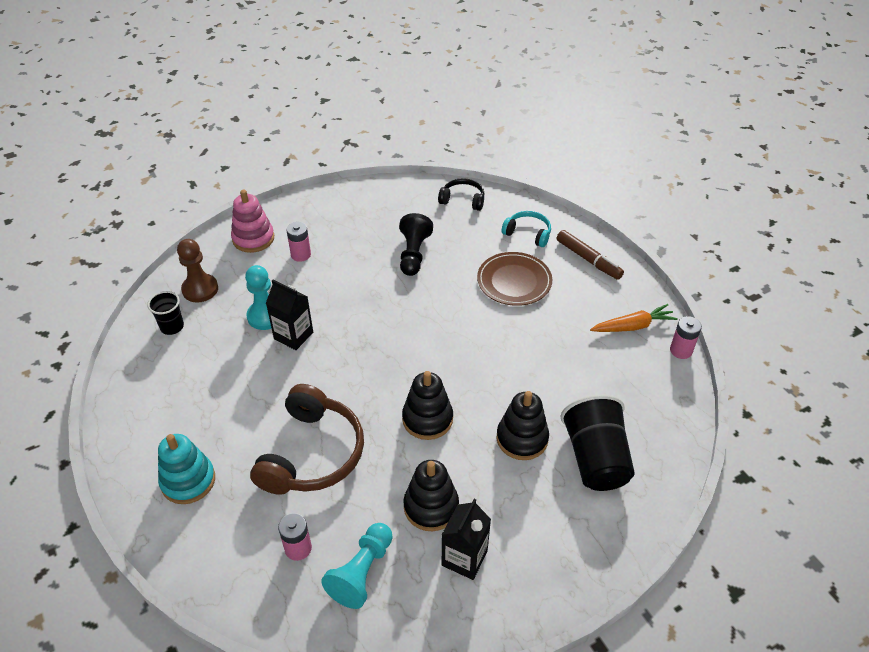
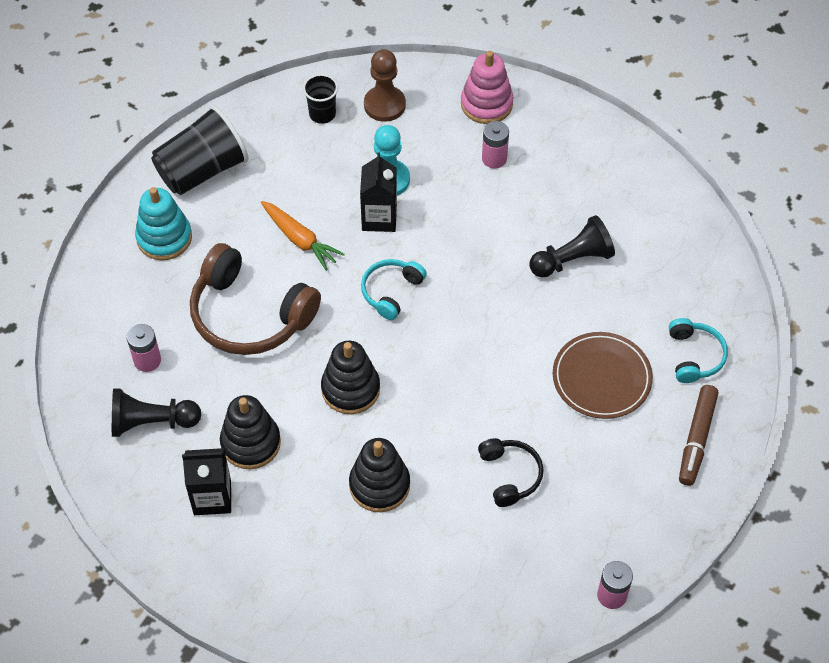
camera: 60 degrees right, 10 degrees up
brown headphones [250,384,364,495] -> brown headphones turned 45 degrees clockwise [190,243,321,355]
turquoise pawn [321,523,393,609] -> black pawn [112,389,201,437]
black headphones [438,178,485,211] -> black headphones moved to [478,438,544,507]
black cup [561,394,635,491] -> black cup moved to [151,105,249,195]
orange carrot [590,304,678,332] -> orange carrot moved to [261,201,345,270]
none -> turquoise headphones [361,259,427,320]

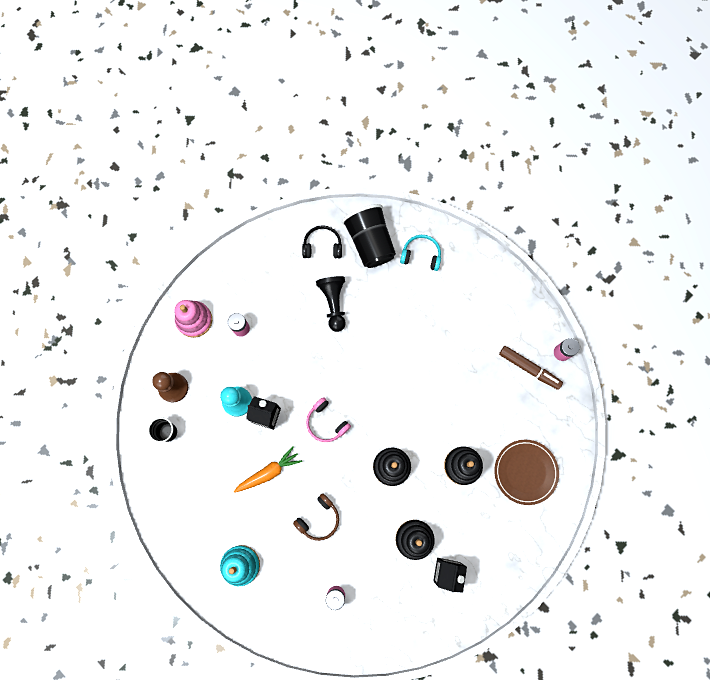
camera: 75 degrees left, 20 degrees up
black pawn [112,389,201,437] -> none
black cup [151,105,249,195] -> black cup moved to [342,204,396,268]
brown headphones [190,243,321,355] -> brown headphones [293,493,339,541], size x0.53
turquoise headphones [361,259,427,320] -> pink headphones [306,397,351,442]
black headphones [478,438,544,507] -> black headphones moved to [302,225,342,258]
brown plate [553,332,653,419] -> brown plate moved to [494,440,559,505]
brown marker [679,385,718,486] -> brown marker moved to [499,346,563,390]

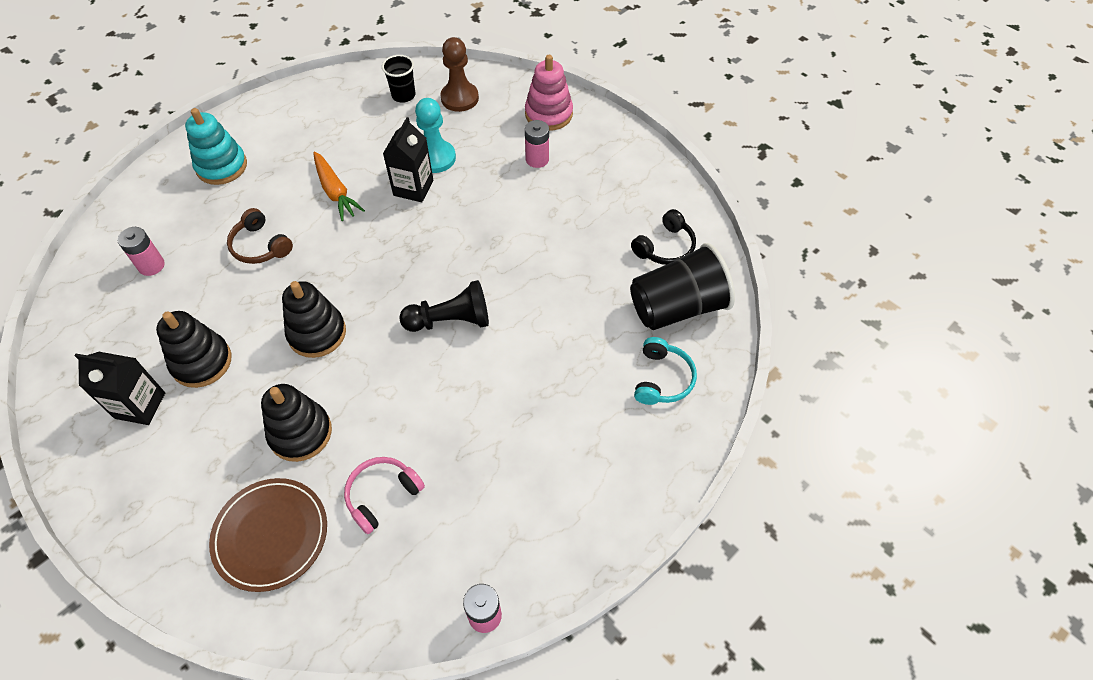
camera: 90 degrees right, 20 degrees down
black headphones [302,225,342,258] -> black headphones turned 45 degrees clockwise [631,209,696,265]
pink headphones [306,397,351,442] -> pink headphones moved to [344,457,425,534]
black pawn [316,276,346,332] -> black pawn moved to [399,280,489,332]
brown marker [499,346,563,390] -> none

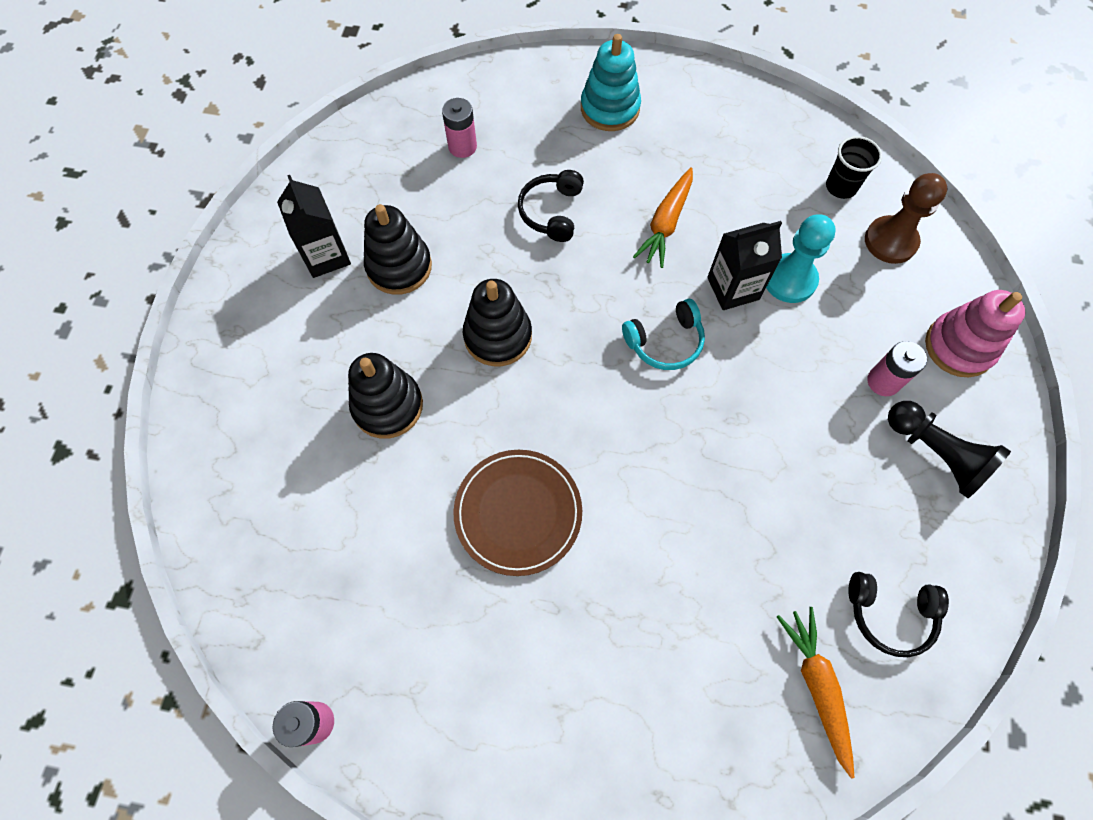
camera: 55 degrees right, 10 degrees up
brown plate [209,478,327,592] -> brown plate moved to [453,450,582,576]
brown headphones [227,208,293,264] -> black headphones [518,170,584,242]
pink headphones [344,457,425,534] -> none
black pawn [399,280,489,332] -> black pawn moved to [888,401,1011,498]
black cup [630,243,735,330] -> orange carrot [777,607,855,779]
turquoise headphones [634,337,697,405] -> turquoise headphones moved to [622,299,705,370]

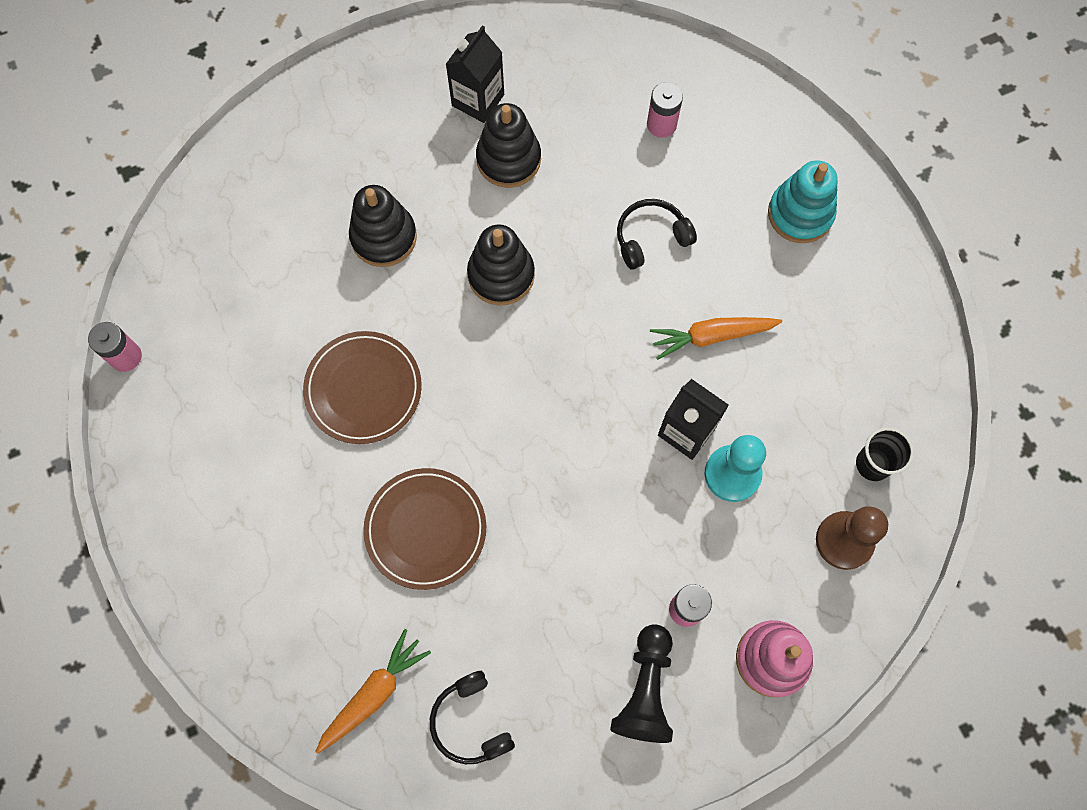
camera: 55 degrees right, 5 degrees up
turquoise headphones [622,299,705,370] -> none
none -> brown plate [363,468,486,590]

